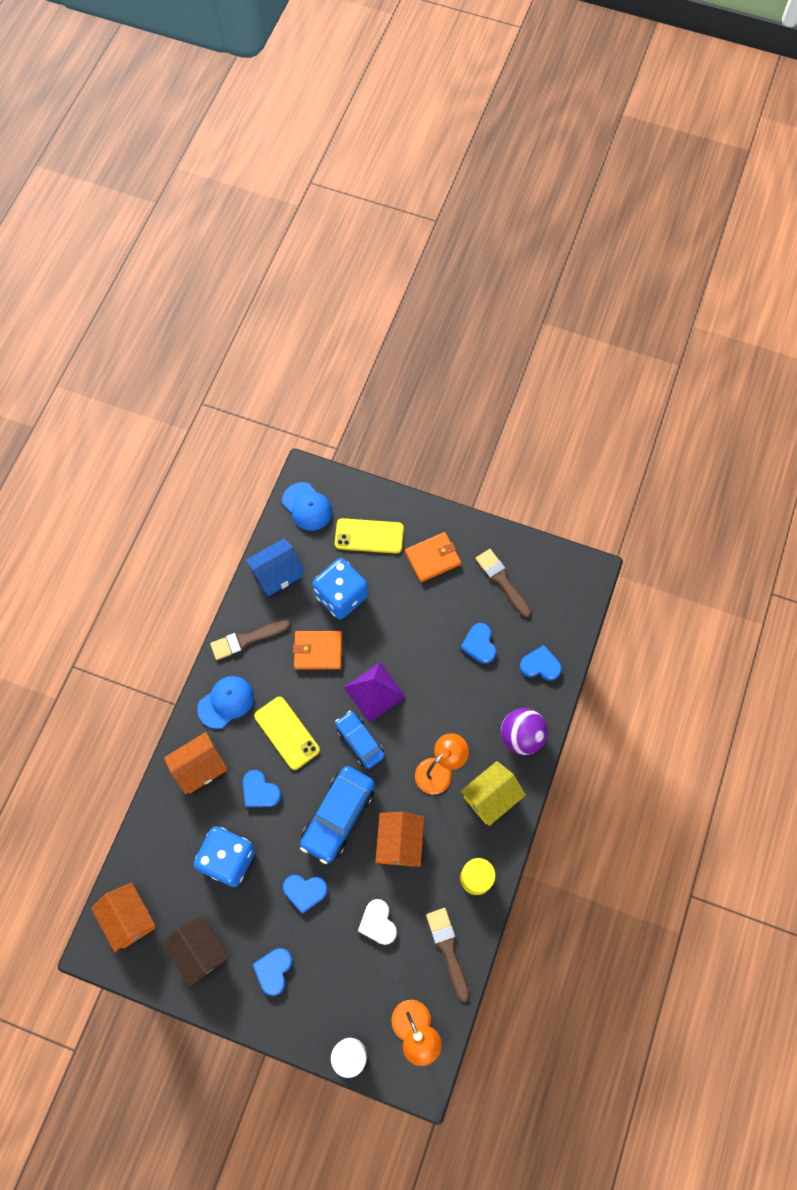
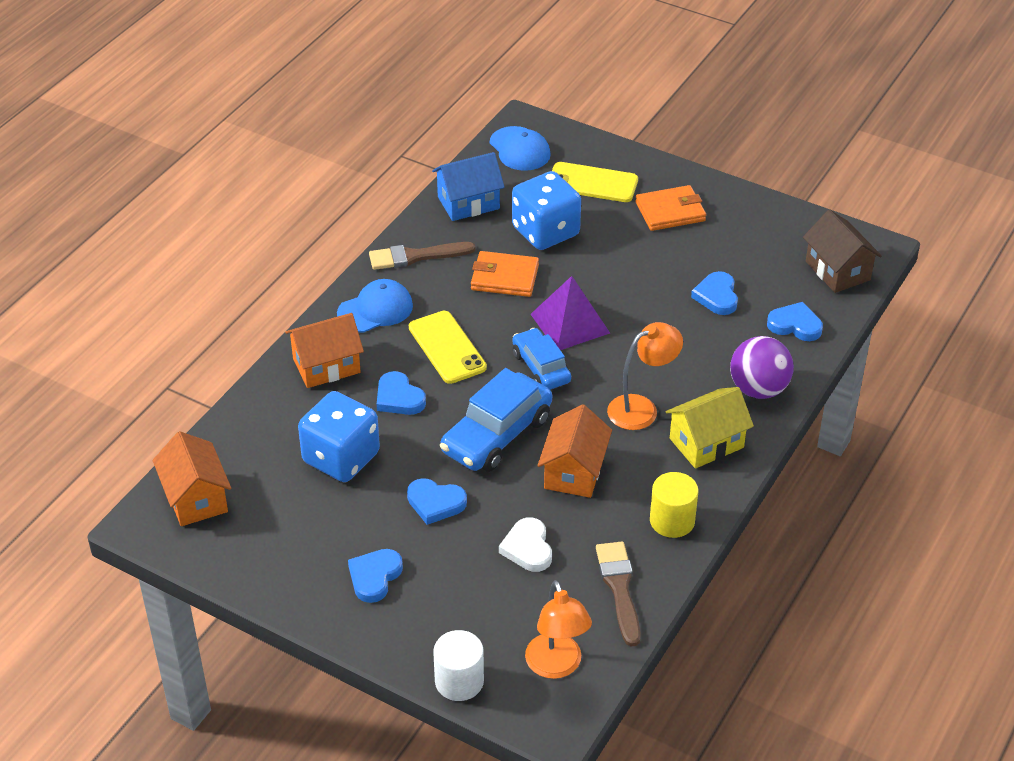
camera: 10 degrees right, 25 degrees down
brown house [162,915,229,987] -> brown house moved to [803,209,882,293]
brown brush [475,549,531,618] -> none

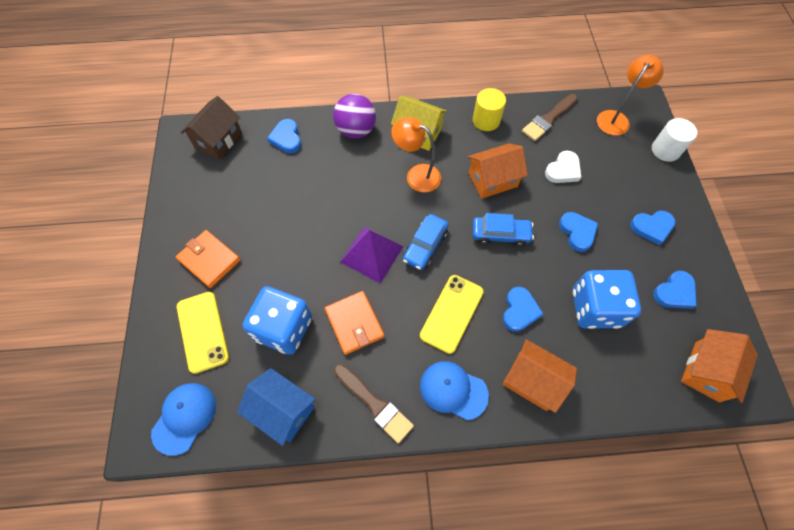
camera: 125 degrees left, 20 degrees up
blue car [440,368,552,472] -> blue car [472,213,534,247], size x0.64
blue heart [691,271,738,315] -> blue heart moved to [653,271,697,309]

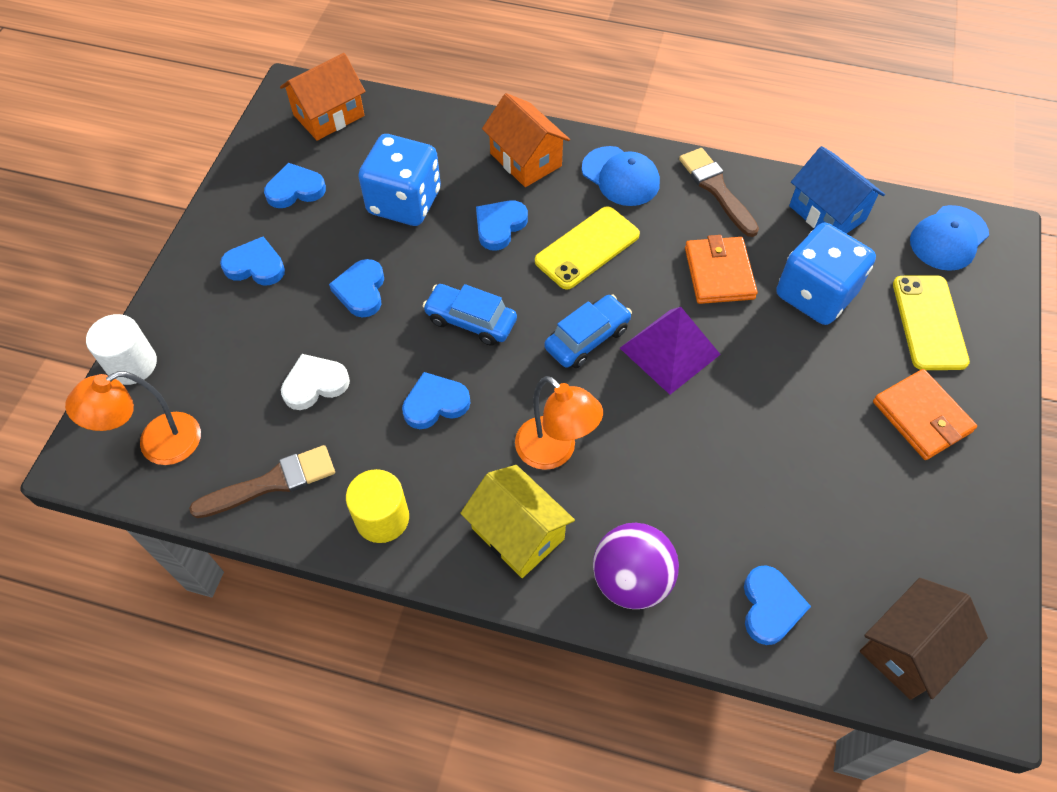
camera: 160 degrees left, 5 degrees down
orange house [468,143,528,199] -> blue heart [402,372,471,429]

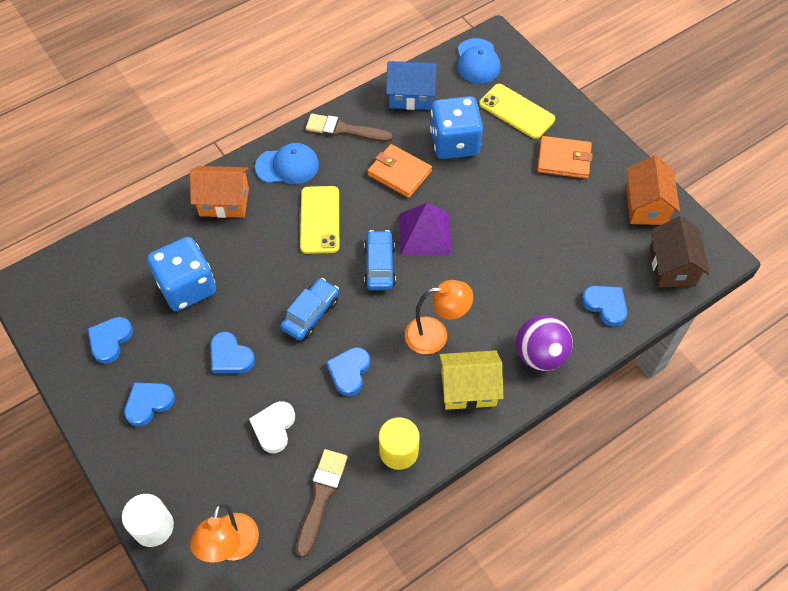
camera: 50 degrees left, 0 degrees up
orange house [280,53,365,141] -> orange house moved to [626,155,680,225]
blue car [423,284,517,346] -> blue car turned 150 degrees clockwise [280,278,339,341]
blue heart [476,200,528,251] -> none

